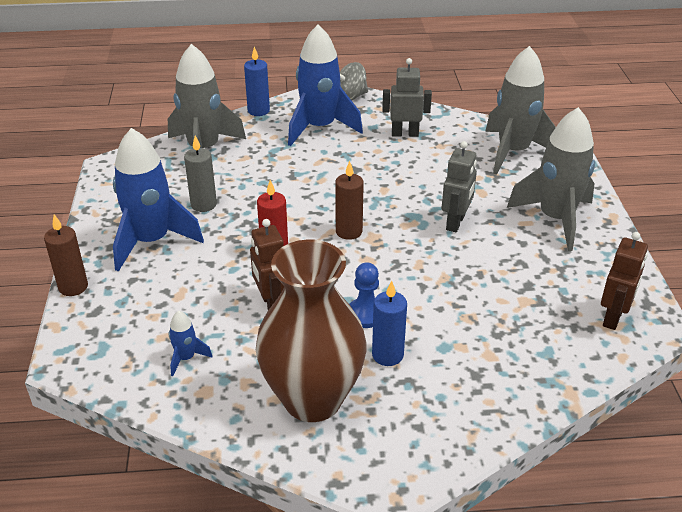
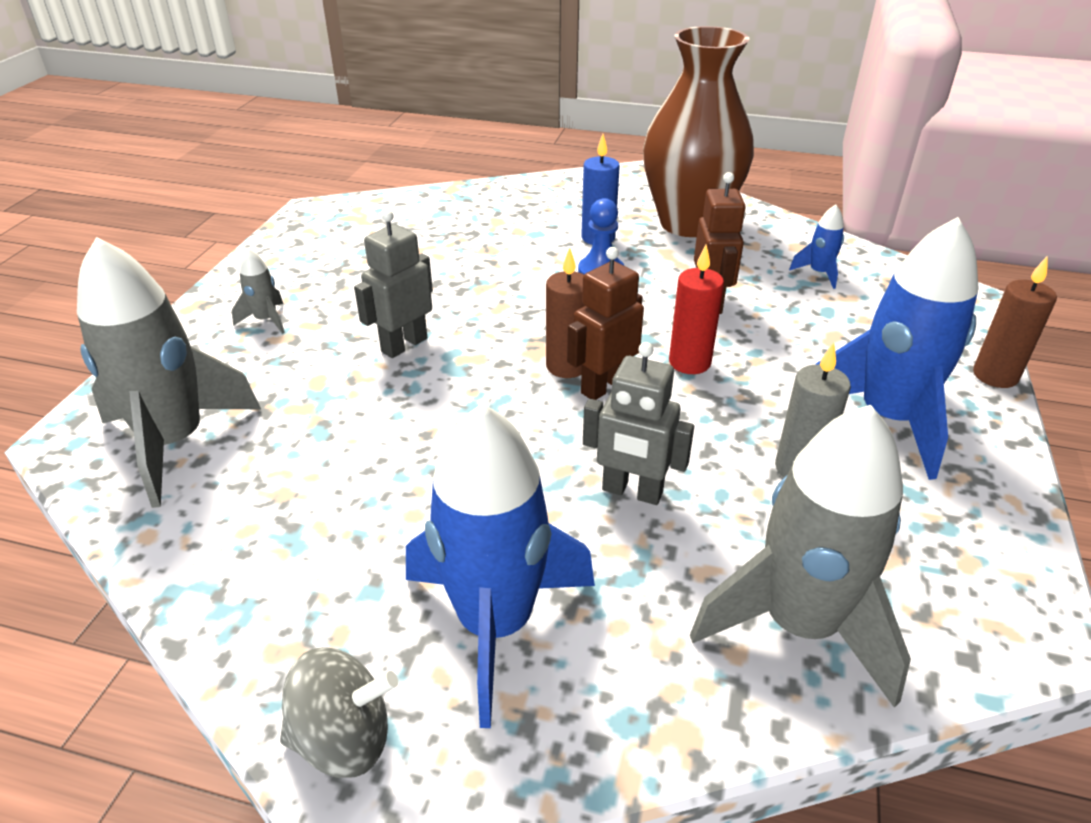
camera: 160 degrees left, 0 degrees up
blue candle [244,46,270,116] -> none
grey robot [382,58,432,137] -> grey robot moved to [583,342,694,505]
grey rocket [507,107,595,251] -> grey rocket [232,248,285,334], size x0.43
brown robot [601,232,648,330] -> brown robot moved to [567,247,644,400]

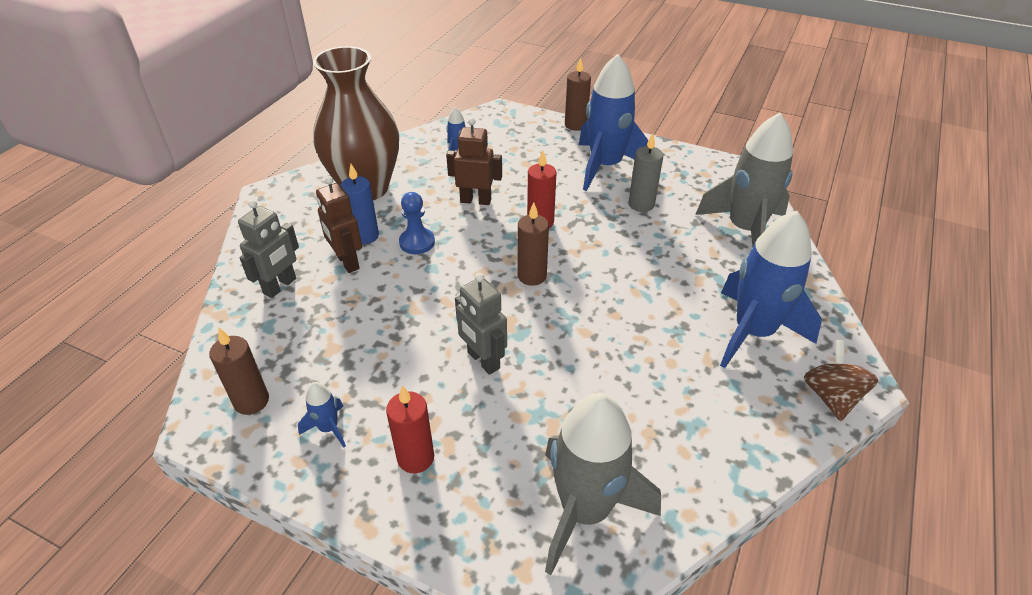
camera: 80 degrees left, 5 degrees up
grey rocket [232,248,285,334] -> red candle [386,385,434,473]
grey spinning top [280,647,398,778] -> brown spinning top [804,340,878,421]
brown robot [567,247,644,400] -> brown robot moved to [316,176,362,273]
grey robot [583,342,694,505] -> grey robot moved to [238,200,299,298]
none -> brown candle [209,328,269,415]
none -> blue rocket [298,382,346,447]

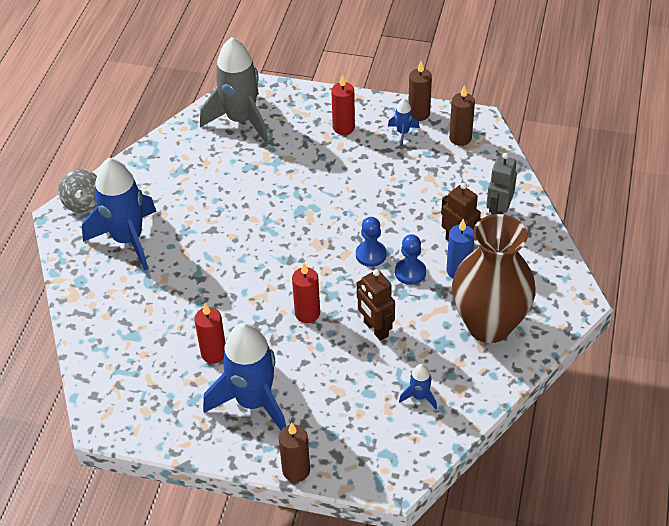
camera: 170 degrees right, 5 degrees up
brown robot [446,118,502,205] -> brown robot turned 60 degrees clockwise [357,269,395,341]
grey robot [455,273,507,375] -> none
brown candle [518,202,549,286] -> brown candle moved to [408,61,432,121]
grey candle [629,133,663,212] -> red candle [194,303,225,364]
grey rocket [695,113,793,248] -> none
brown spinning top [804,340,878,421] -> grey spinning top [58,169,97,213]
none -> blue pawn [356,217,387,267]

